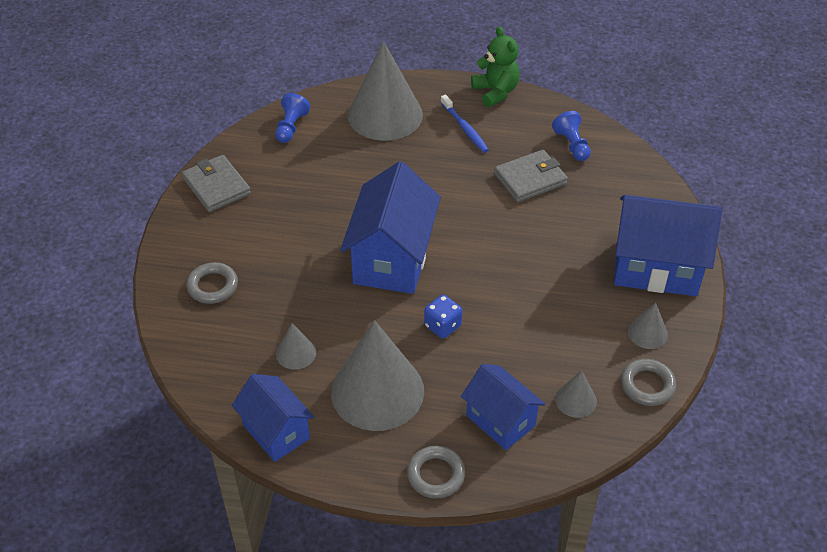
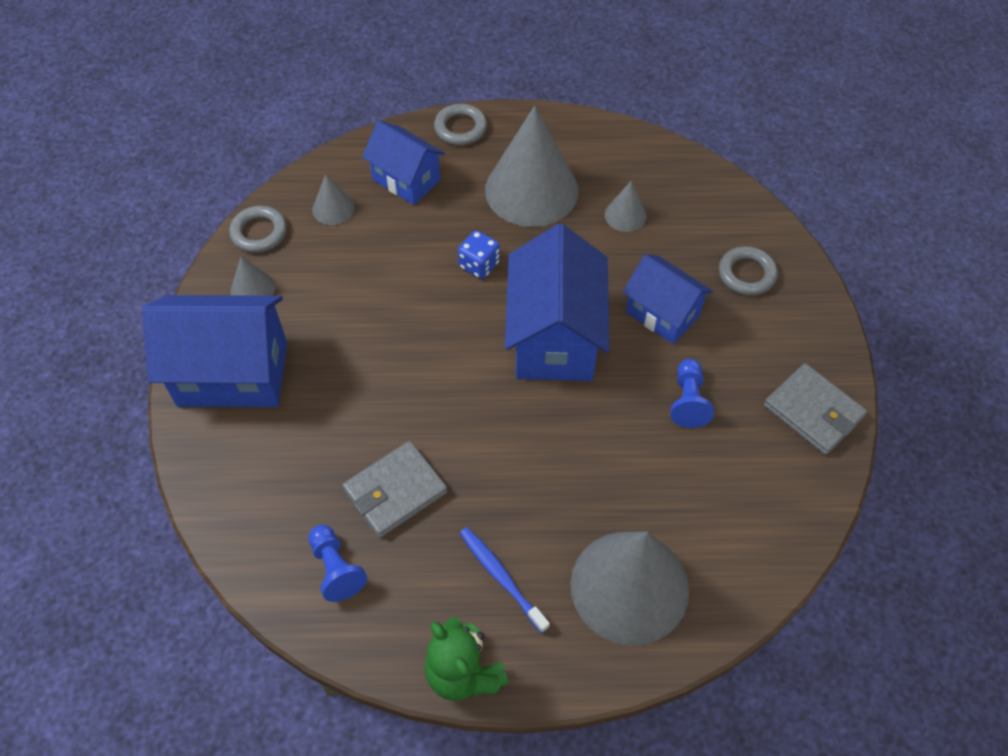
camera: 170 degrees right, 10 degrees up
blue house [232,374,314,462] -> blue house moved to [623,254,713,344]
blue pawn [275,93,311,143] -> blue pawn moved to [670,359,714,428]

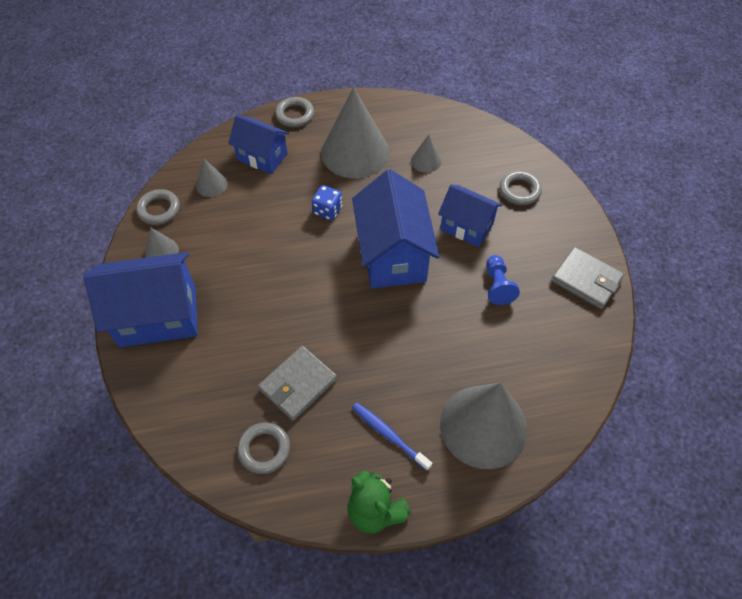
camera: 10 degrees left, 0 degrees up
blue pawn [308,525,367,602] -> grey ring [237,422,290,474]

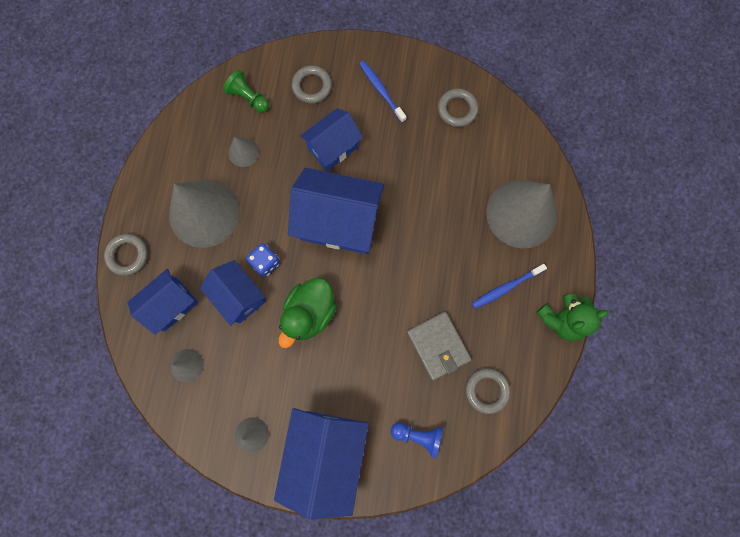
camera: 70 degrees left, 20 degrees up
grey ring [136,189,180,225] -> grey ring moved to [438,89,478,127]
blue pawn [486,255,520,305] -> blue pawn moved to [391,422,443,459]
grey wallet [551,247,624,309] -> none
none -> blue house [200,260,265,326]
none -> green pawn [223,70,269,113]
none -> green duck [278,277,337,348]
none -> blue toothbrush [359,61,407,123]

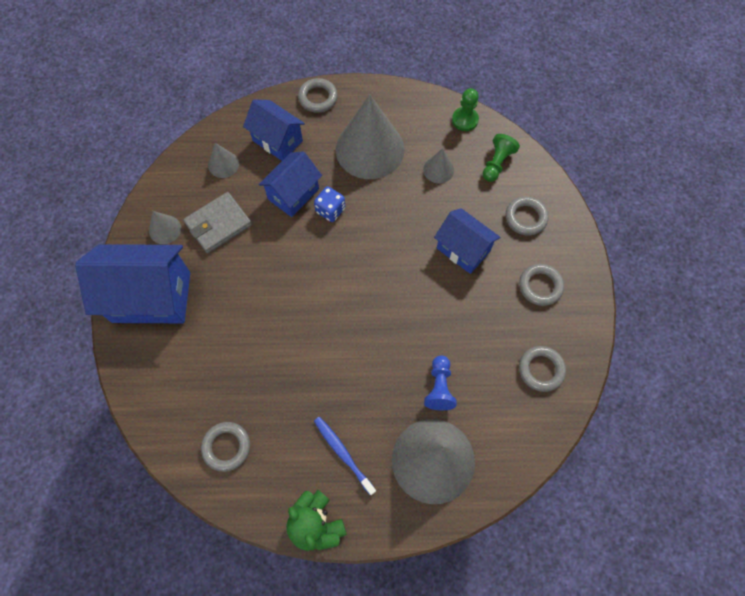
camera: 80 degrees right, 10 degrees down
green duck [278,277,337,348] -> none
blue house [288,168,384,254] -> none
blue toothbrush [359,61,407,123] -> grey ring [519,264,564,306]
blue pawn [391,422,443,459] -> blue pawn moved to [424,355,457,410]
grey wallet [407,312,472,381] -> grey wallet moved to [183,192,252,253]
none -> green pawn [452,88,479,131]

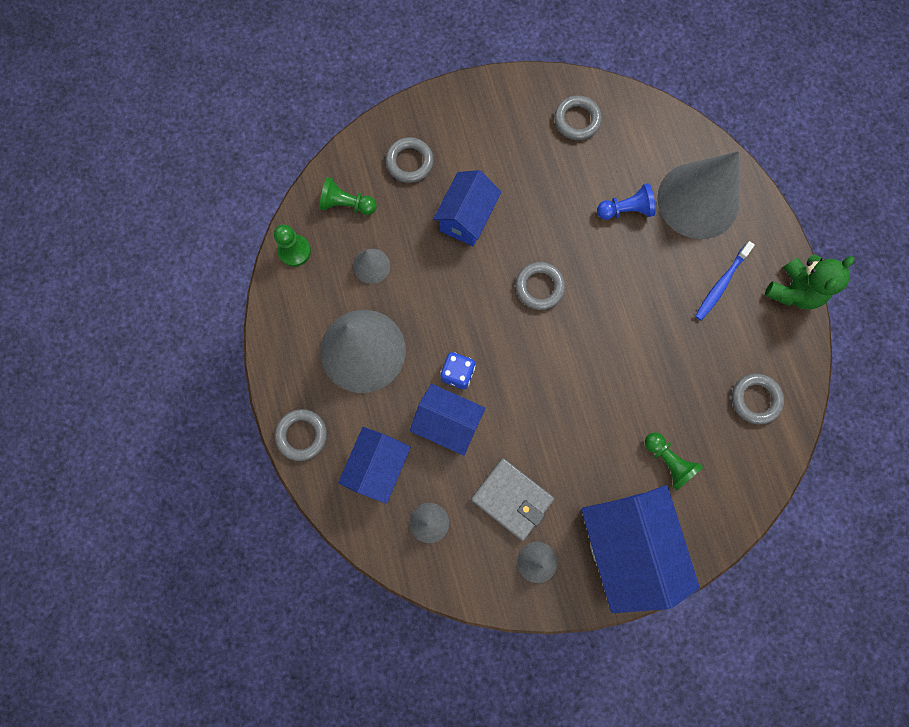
camera: 105 degrees left, 10 degrees up
grey ring [519,264,564,306] -> grey ring moved to [515,262,565,310]
none -> green pawn [645,432,703,490]

